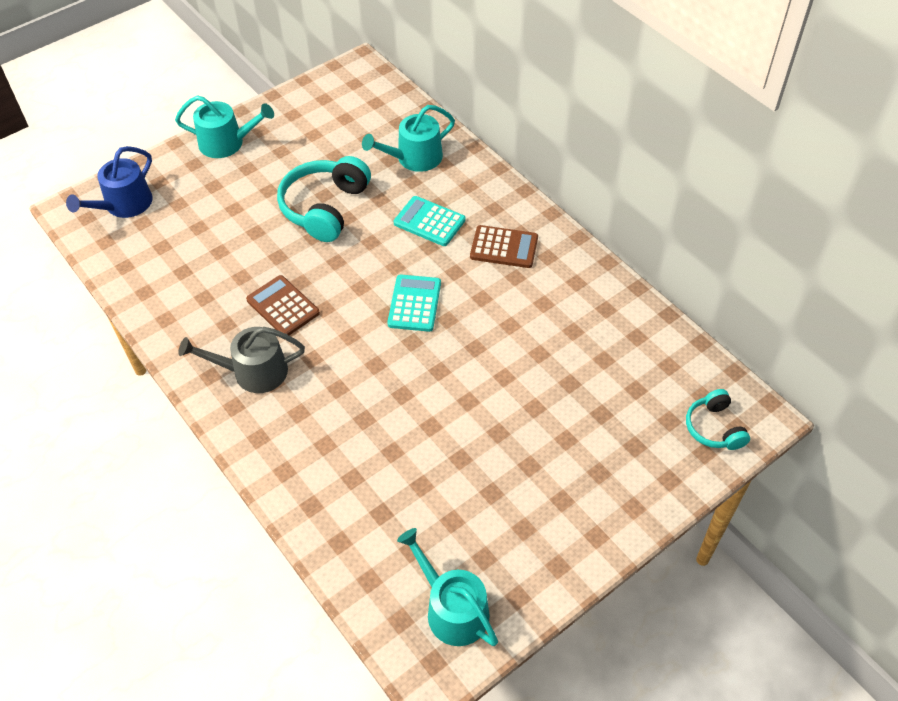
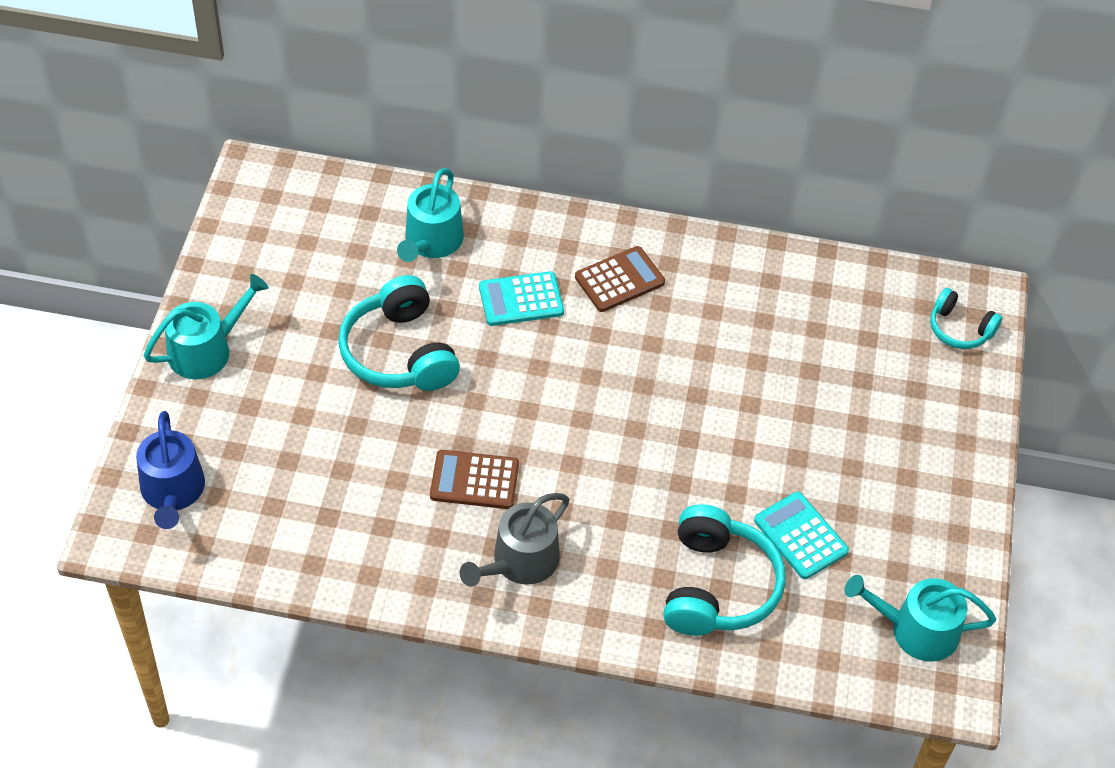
camera: 45 degrees left, 0 degrees up
turquoise calculator [387,275,441,332] -> turquoise calculator moved to [754,492,849,579]
none -> turquoise headphones [663,504,786,636]

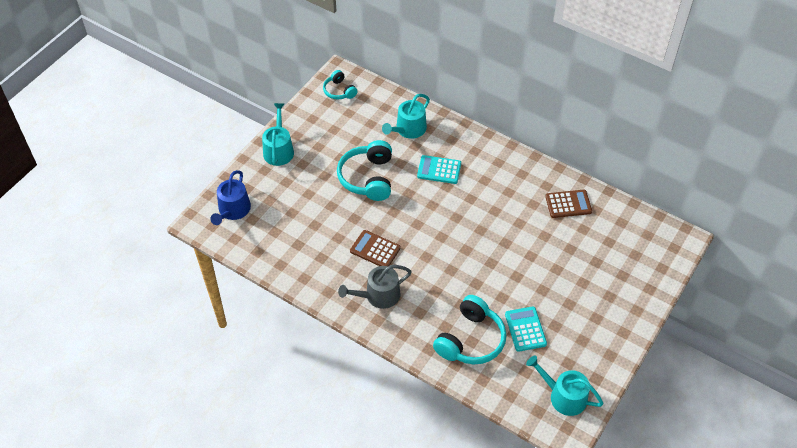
camera: 25 degrees right, 0 degrees up
turquoise watering can [144,274,269,379] -> turquoise watering can turned 75 degrees counterclockwise [262,103,294,166]
brown calculator [575,246,665,312] -> brown calculator moved to [545,190,592,218]
turquoise headphones [930,288,1002,349] -> turquoise headphones moved to [323,70,358,100]

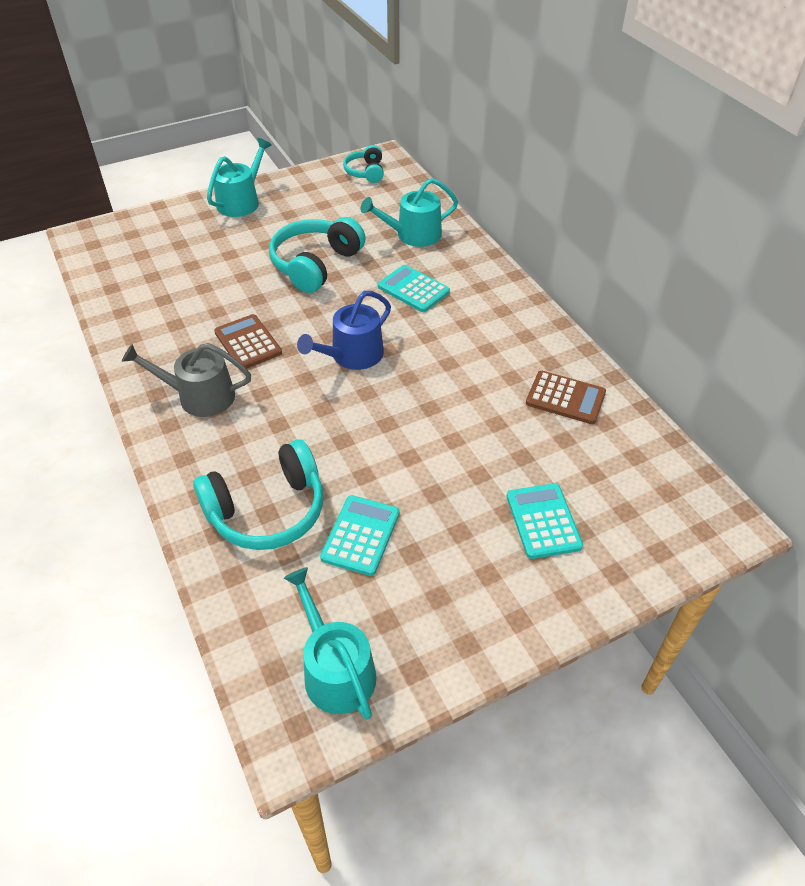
camera: 30 degrees right, 5 degrees down
blue watering can [210,170,251,225] -> blue watering can moved to [297,291,391,370]
none -> turquoise calculator [507,483,583,559]

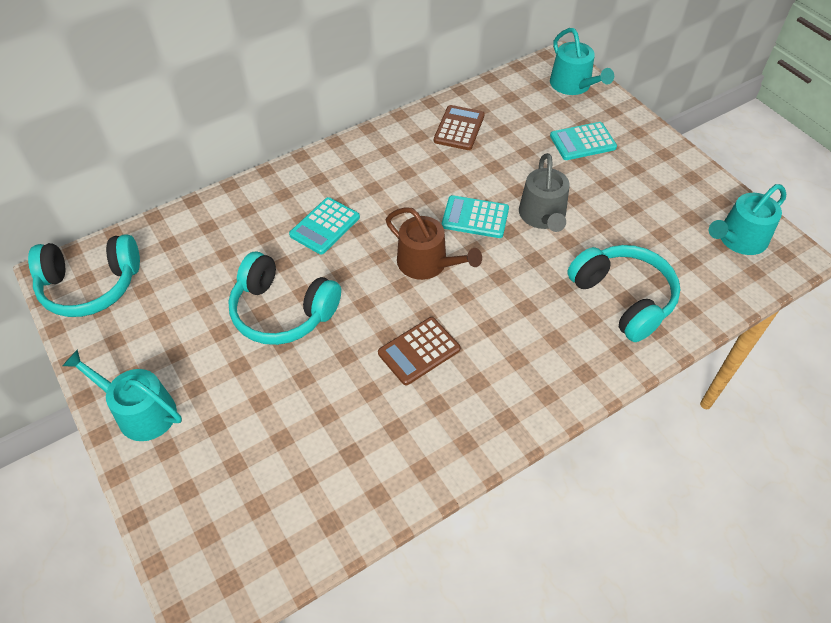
camera: 95 degrees left, 5 degrees up
grey watering can [122,343,251,417] -> grey watering can moved to [519,153,570,232]
blue watering can [297,291,391,370] -> brown watering can [386,207,482,280]
turquoise calculator [320,495,400,576] -> turquoise calculator moved to [442,195,509,238]
turquoise headphones [343,145,384,183] -> turquoise headphones [28,234,140,317], size x1.76
turquoise watering can [360,178,458,247] -> turquoise watering can moved to [550,28,614,95]

